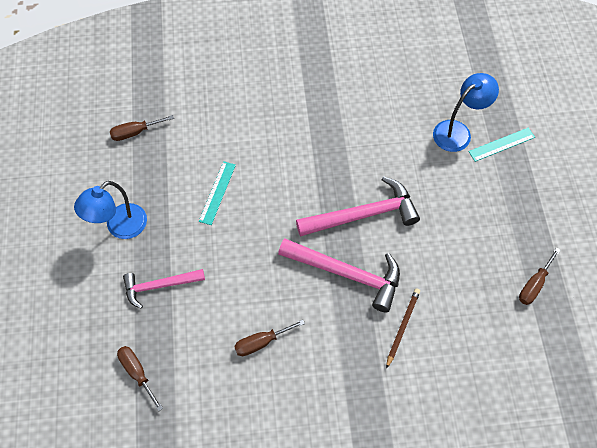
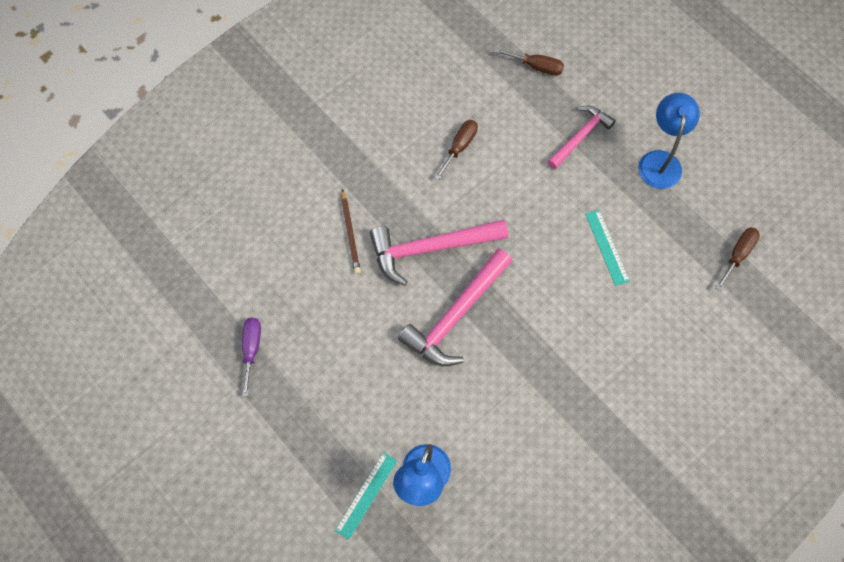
camera: 145 degrees right, 5 degrees up
brown screwdriver [519,247,560,305] -> purple screwdriver [242,317,261,397]

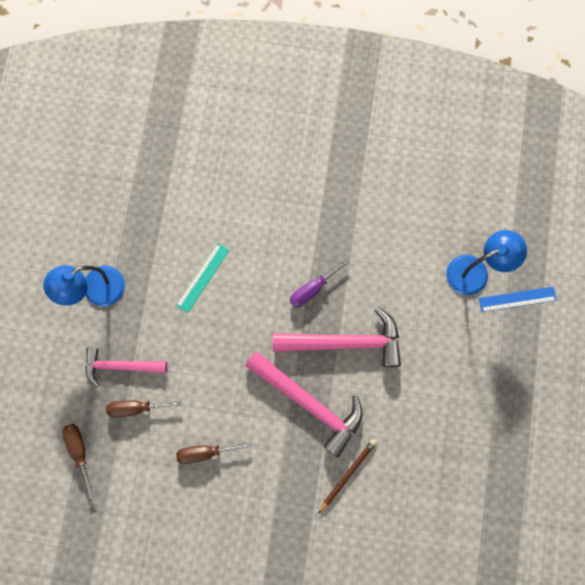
camera: 130 degrees left, 10 degrees up
purple screwdriver [242,317,261,397] -> purple screwdriver moved to [290,259,350,307]
turquoise ruler [335,452,397,540] -> blue ruler [479,287,557,312]
brown screwdriver [715,227,760,291] -> brown screwdriver moved to [106,400,181,417]

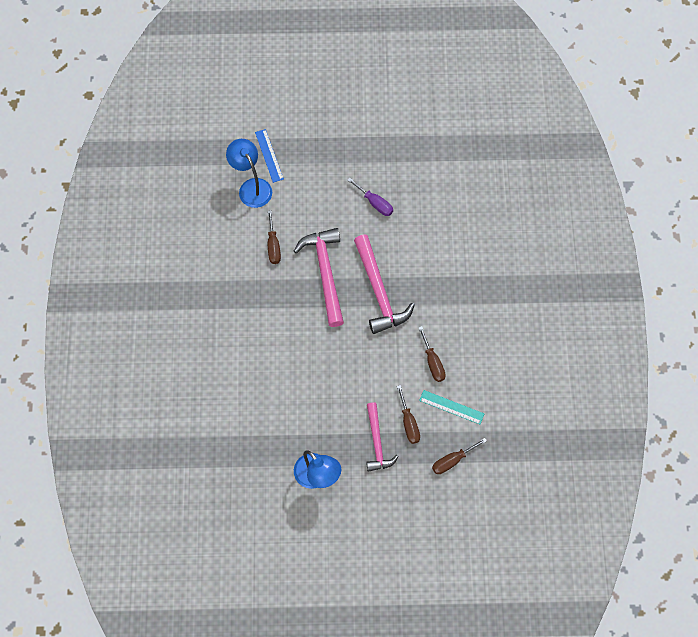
camera: 100 degrees left, 10 degrees down
turquoise ruler [176,243,230,313] -> turquoise ruler moved to [419,390,484,424]
pink hammer [245,351,362,457] -> pink hammer turned 135 degrees clockwise [354,235,414,334]
purple screwdriver [290,259,350,307] -> purple screwdriver moved to [347,178,393,216]
brown pencil [318,439,377,514] -> none
none -> brown screwdriver [268,210,281,264]

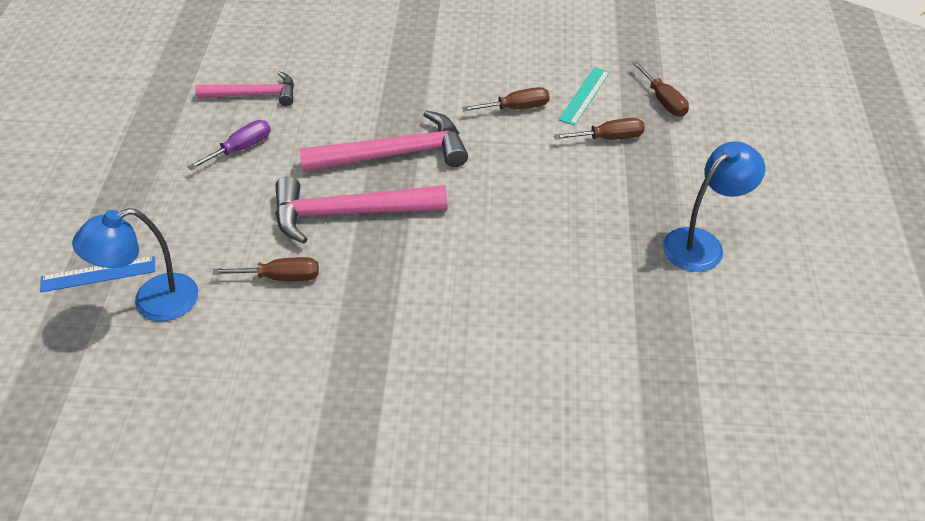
camera: 85 degrees left, 20 degrees down
pink hammer [366,402,399,472] -> pink hammer moved to [195,71,294,106]

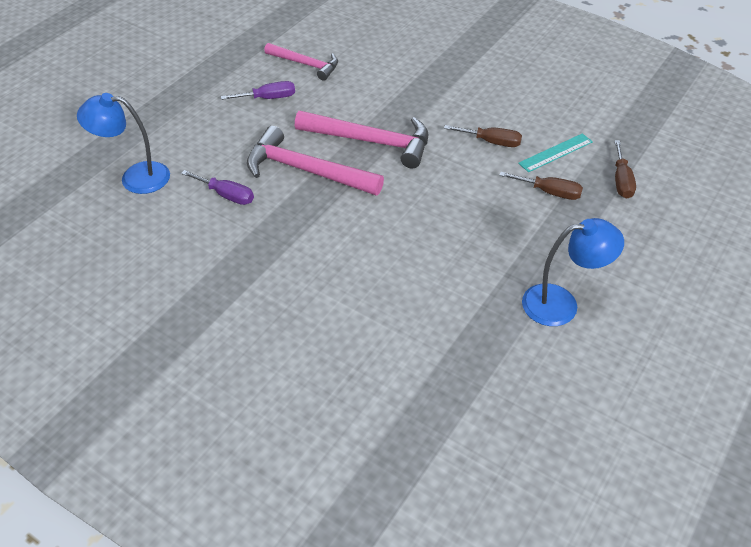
camera: 30 degrees right, 0 degrees up
blue ruler [40,256,155,292] -> none
brown screwdriver [212,257,319,281] -> purple screwdriver [181,170,254,205]

